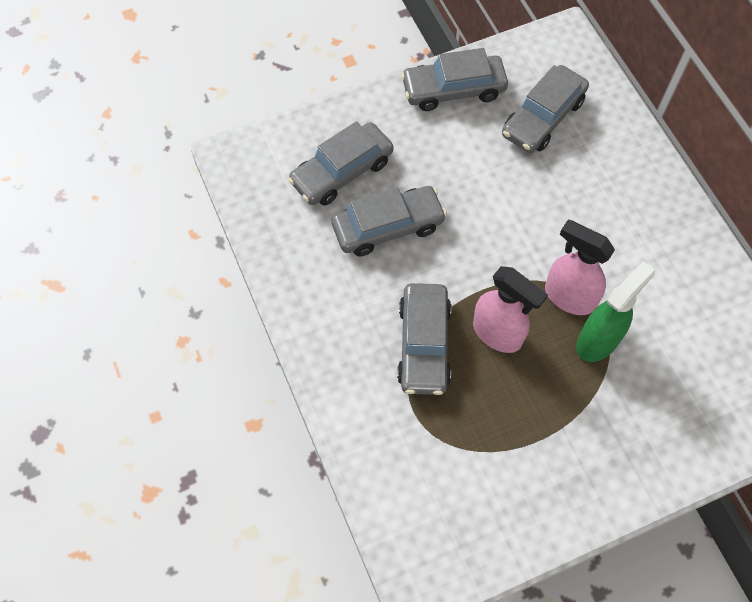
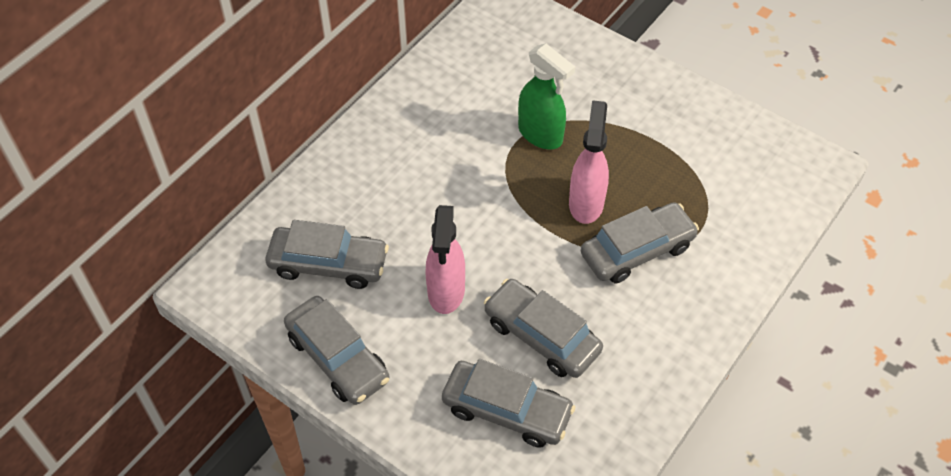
camera: 120 degrees left, 10 degrees down
pink spray bottle [545,220,615,315] -> pink spray bottle moved to [426,205,465,314]
green spray bottle [576,261,655,362] -> green spray bottle turned 150 degrees counterclockwise [518,43,575,149]

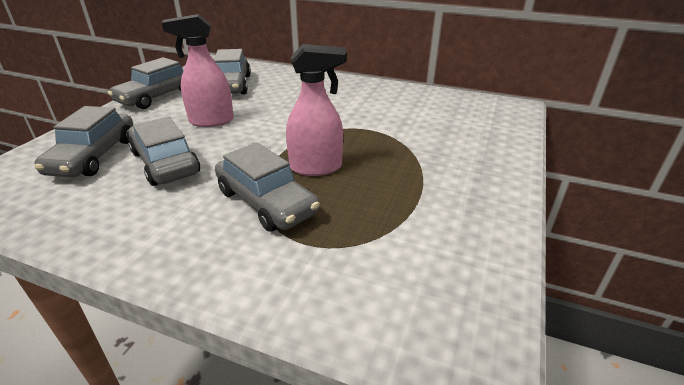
camera: 75 degrees right, 20 degrees down
grey car [484,279,603,378] -> grey car turned 60 degrees counterclockwise [128,117,200,186]
green spray bottle [518,43,575,149] -> none

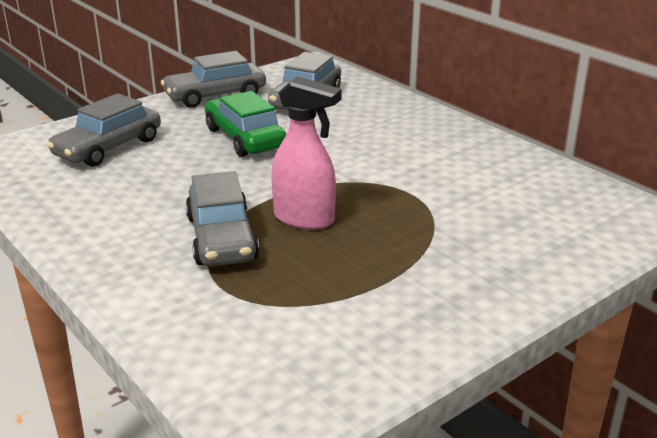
camera: 30 degrees right, 5 degrees down
grey car [128,117,200,186] -> none
pink spray bottle [162,14,234,127] -> green car [205,91,286,157]

